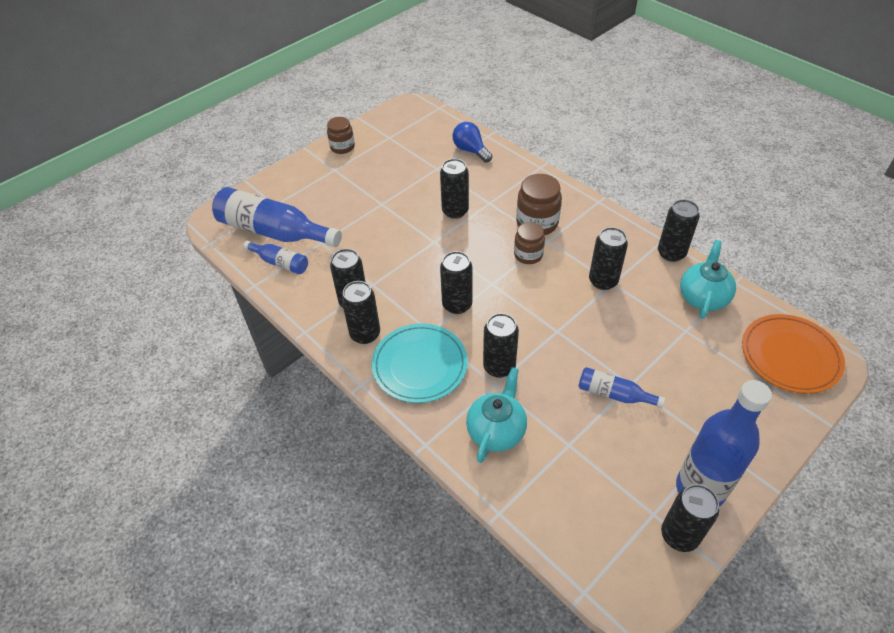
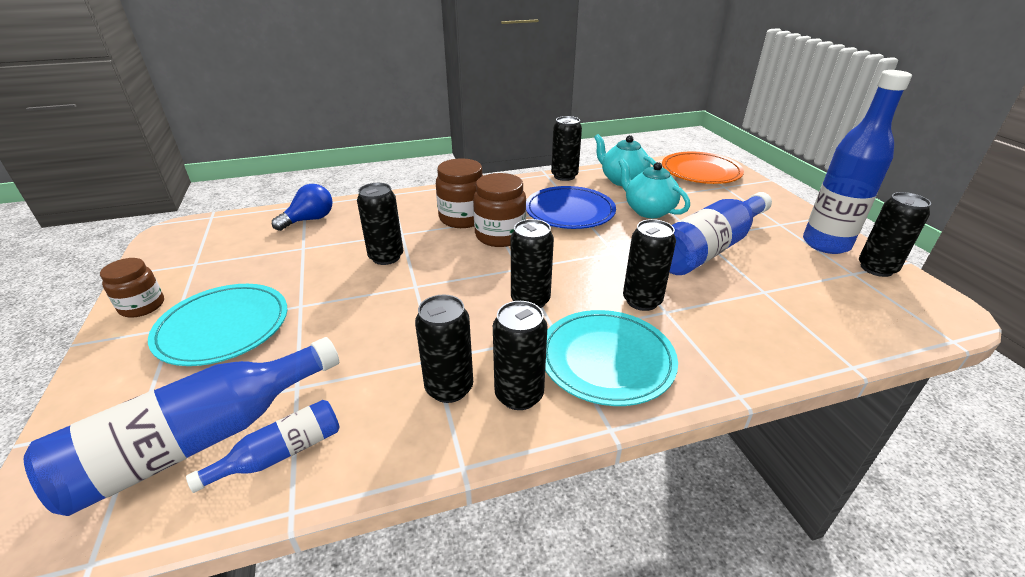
camera: 65 degrees left, 15 degrees down
blue light bulb [452,122,492,163] -> blue light bulb turned 150 degrees clockwise [272,184,332,231]
turquoise teapot [466,367,527,463] -> turquoise teapot moved to [619,158,690,218]
brown jar [514,222,545,264] -> brown jar [473,173,526,247], size x1.51
blue bottle [579,367,665,408] -> blue bottle [669,192,772,275], size x1.97
black can [589,227,628,290] -> blue plate [526,186,616,229]
none -> turquoise plate [148,284,287,366]

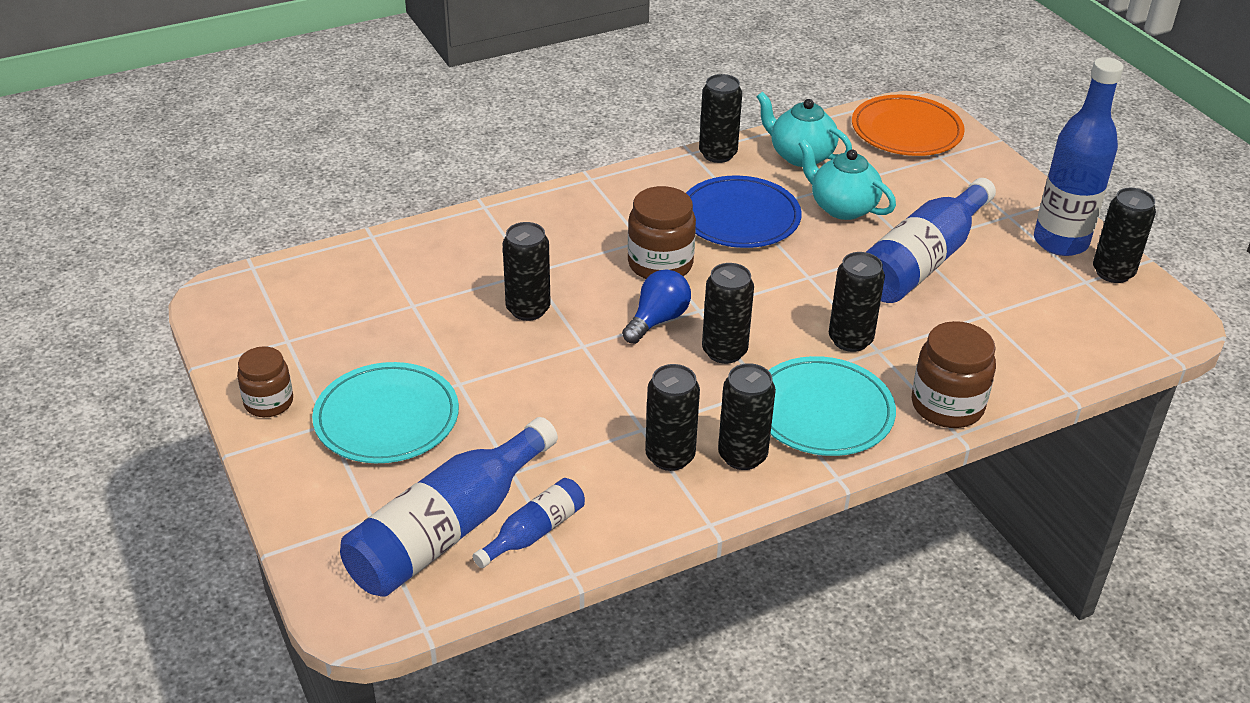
camera: 10 degrees left, 5 degrees up
blue light bulb [272,184,332,231] -> blue light bulb moved to [622,270,691,344]
brown jar [436,158,484,228] -> brown jar moved to [912,321,996,428]

